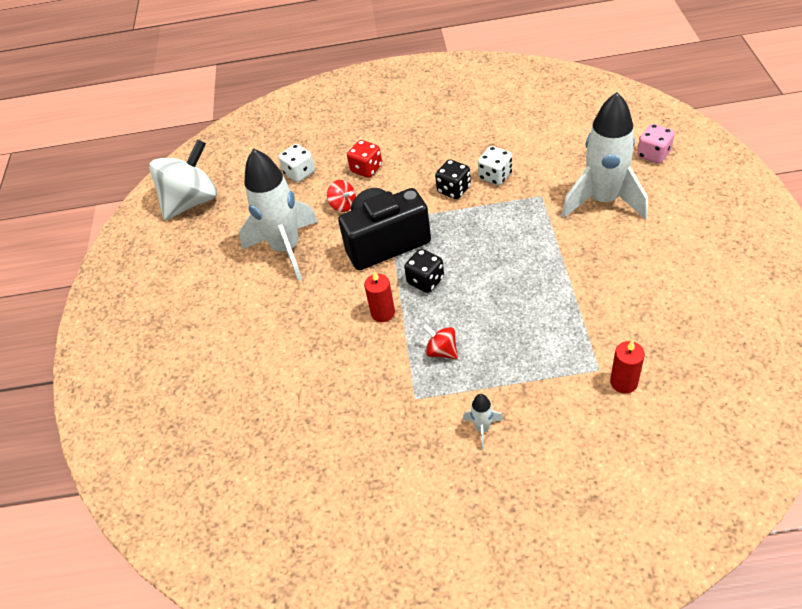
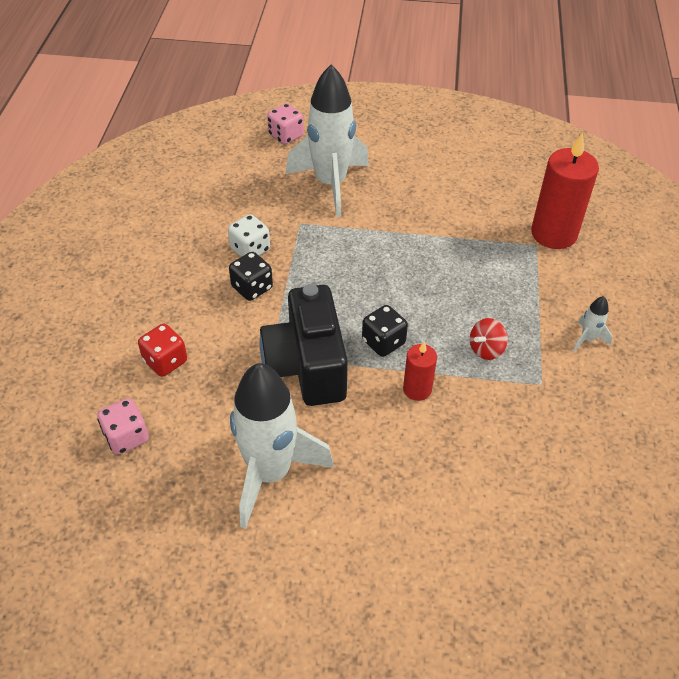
camera: 85 degrees left, 0 degrees up
white spinning top [149,139,217,220] -> none
white dice [279,144,315,182] -> pink dice [97,398,149,454]
red spinning top [327,180,356,212] -> none
red candle [610,340,645,393] -> red candle [531,132,599,249], size x1.88

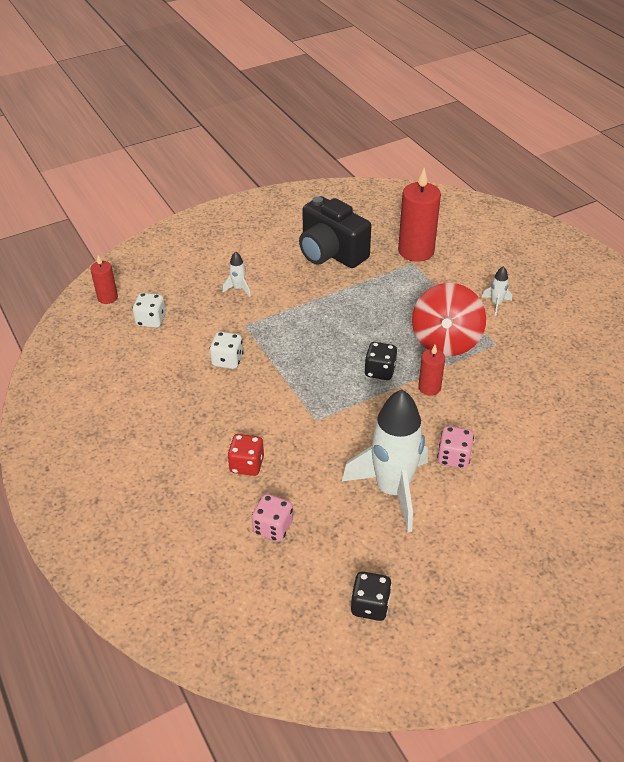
camera: 35 degrees left, 5 degrees down
black dice [229,252,273,301] -> black dice moved to [351,571,392,621]
black camera [260,284,348,406] -> black camera moved to [299,196,371,268]
pink dice [267,103,304,145] -> pink dice moved to [437,426,474,468]
white rocket [286,65,369,217] -> white rocket [222,251,251,297], size x0.40
red spinning top [470,318,508,360] -> red spinning top [412,283,486,356], size x2.25
none -> red candle [90,255,118,304]
none -> white dice [133,293,166,328]

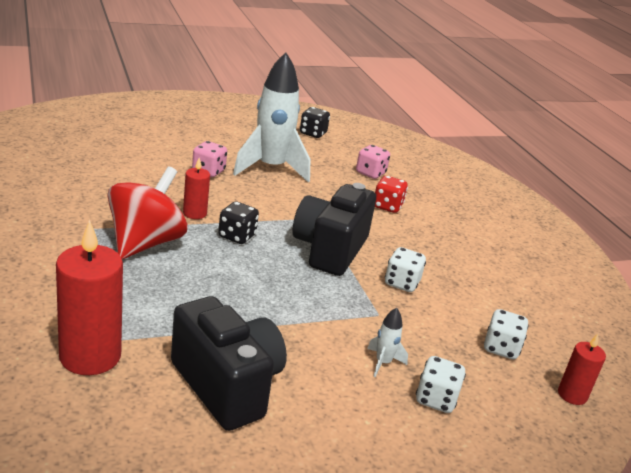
camera: 175 degrees left, 15 degrees down
white rocket [482,266,512,315] -> none
none -> black camera [293,183,376,276]
none -> white dice [416,356,466,413]

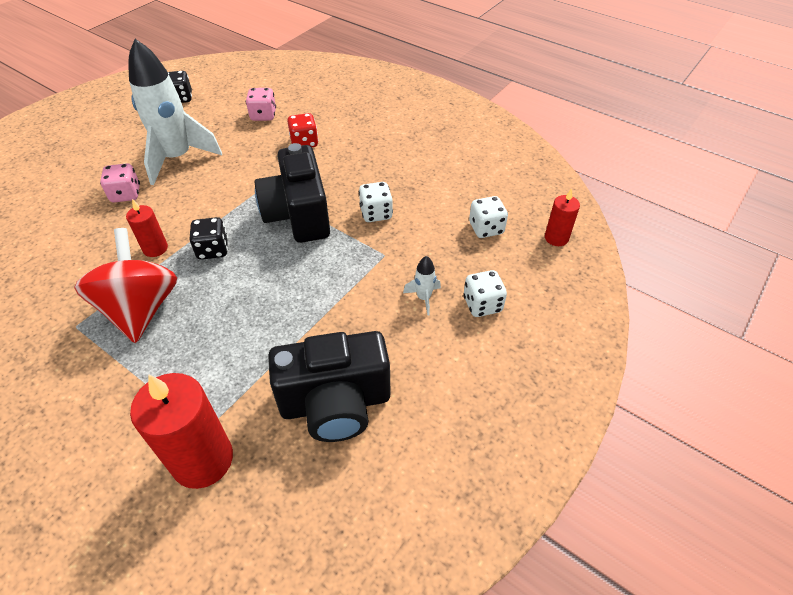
camera: 30 degrees left, 20 degrees up
black camera [171,296,287,431] -> black camera turned 150 degrees clockwise [268,331,391,442]

